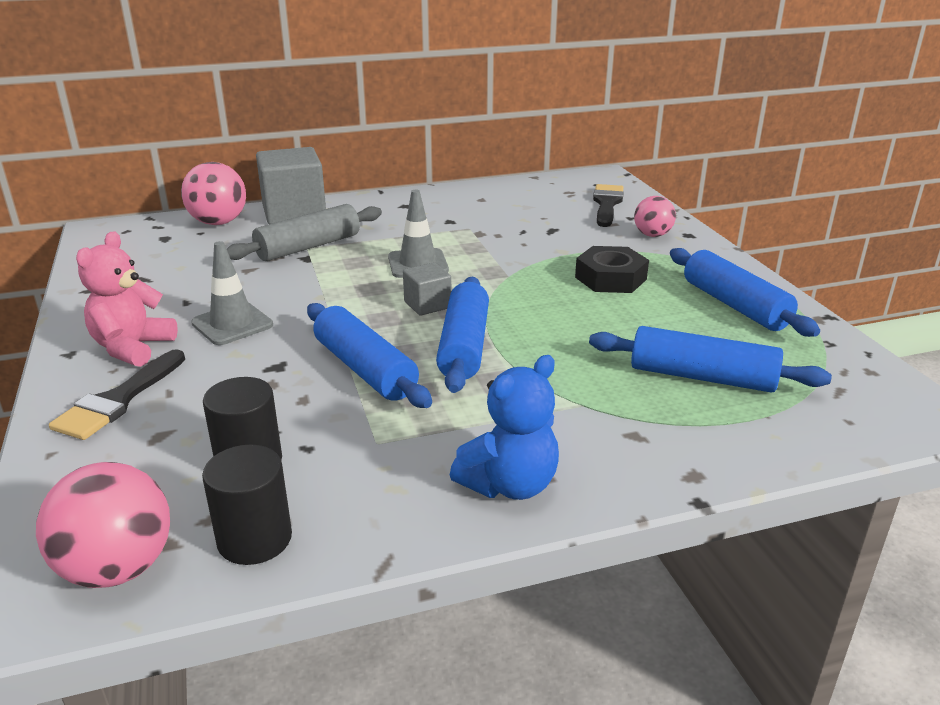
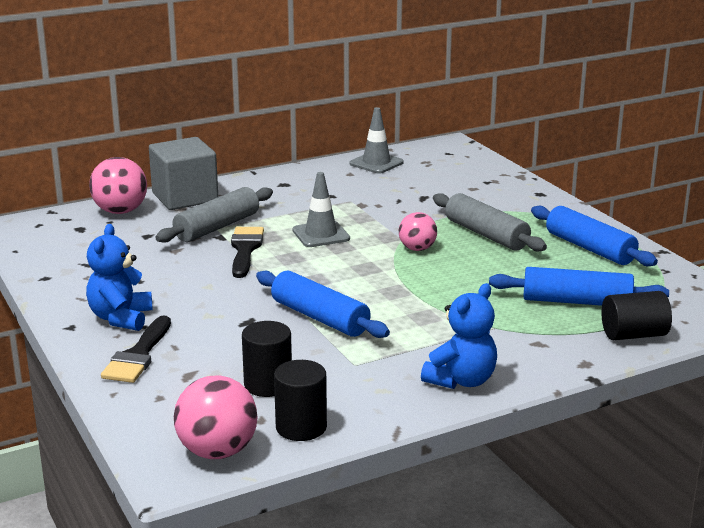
camera: 10 degrees left, 5 degrees down
pink teddy bear [76,231,178,367] -> blue teddy bear [86,224,153,331]
grey traffic cone [191,241,273,345] -> grey traffic cone moved to [350,107,404,174]
grey cube [403,263,451,316] -> none
blue rolling pin [436,277,489,393] -> none
black nut [575,246,649,293] -> grey rolling pin [433,193,547,252]
black brush [593,184,624,227] -> black brush moved to [231,227,264,278]
pink ball [634,196,676,237] -> pink ball moved to [399,212,437,251]
none -> black cylinder [601,291,672,340]

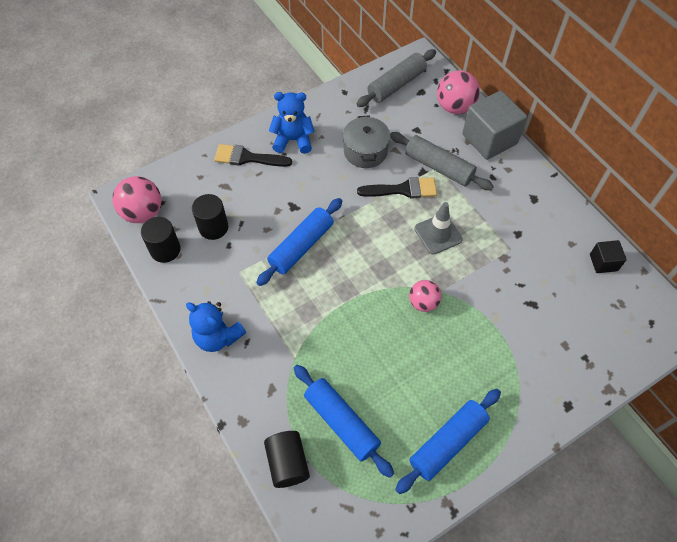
camera: 85 degrees right, 35 degrees up
grey traffic cone [350,107,404,174] -> black cube [590,240,627,273]
grey rolling pin [433,193,547,252] -> grey rolling pin moved to [357,49,436,107]
blue rolling pin [489,267,669,306] -> blue rolling pin turned 45 degrees counterclockwise [294,365,394,478]
none -> grey pot [343,115,390,168]

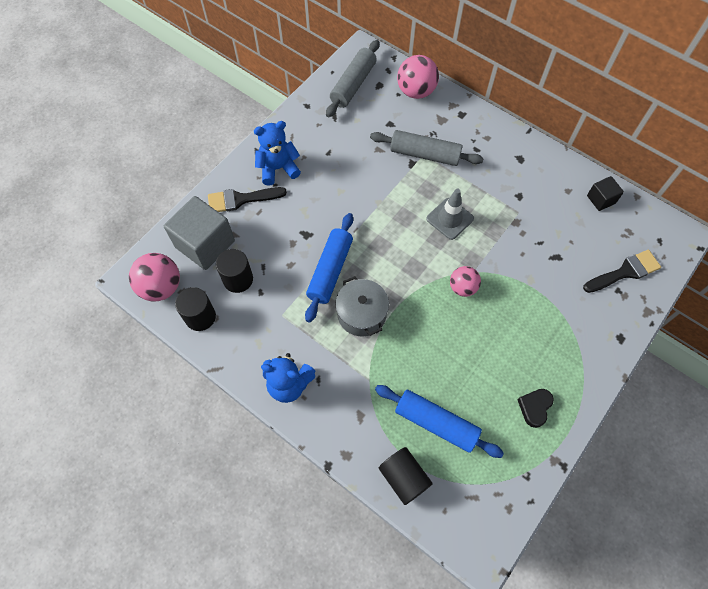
camera: 20 degrees left, 5 degrees up
grey pot [343,115,390,168] -> grey pot moved to [335,276,389,336]
black brush [357,177,437,198] -> black brush moved to [583,250,661,293]
blue rolling pin [395,389,501,494] -> black heart [517,389,554,428]
grey cube [462,91,527,160] -> grey cube moved to [164,196,235,270]

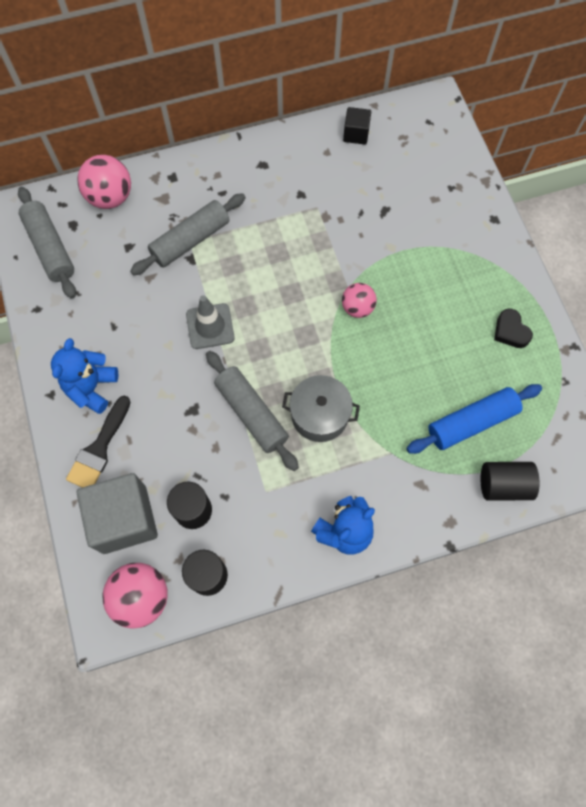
camera: 55 degrees left, 5 degrees up
blue rolling pin [305,213,353,322] -> grey rolling pin [206,351,299,471]
grey traffic cone [426,189,474,240] -> grey traffic cone moved to [186,295,235,349]
black brush [583,250,661,293] -> none

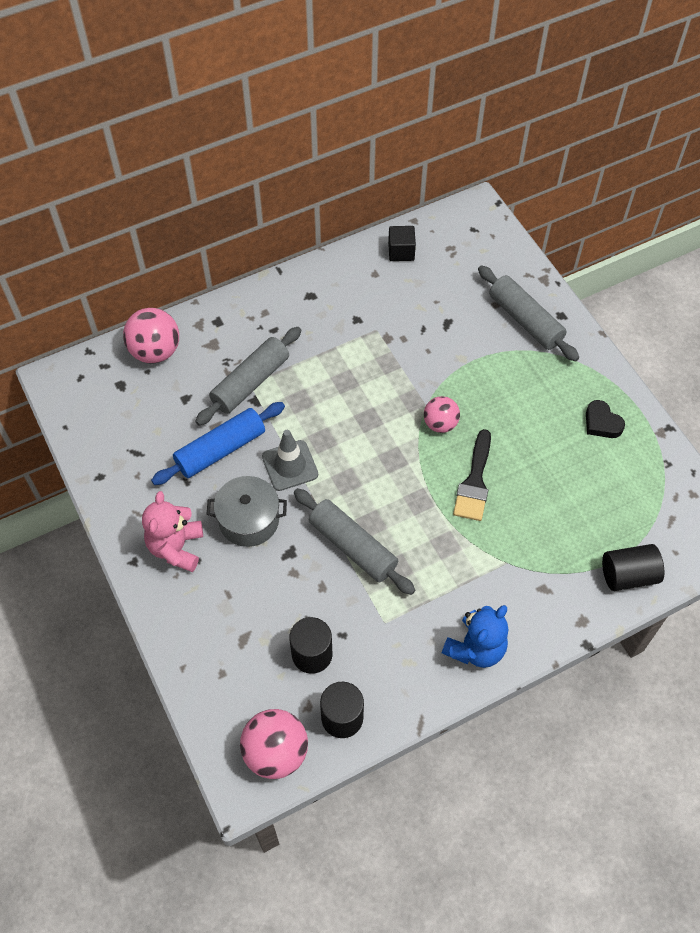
camera: 10 degrees left, 10 degrees down
grey rolling pin [18,187,76,299] -> grey rolling pin moved to [478,265,579,361]
blue teddy bear [51,338,118,414] -> pink teddy bear [142,491,203,572]
black brush [66,395,130,488] -> black brush moved to [453,429,491,521]
grey cube [77,473,158,554] -> none
grey pot [282,375,360,442] -> grey pot moved to [206,476,287,547]
blue rolling pin [406,384,542,454] -> blue rolling pin moved to [151,402,285,485]

